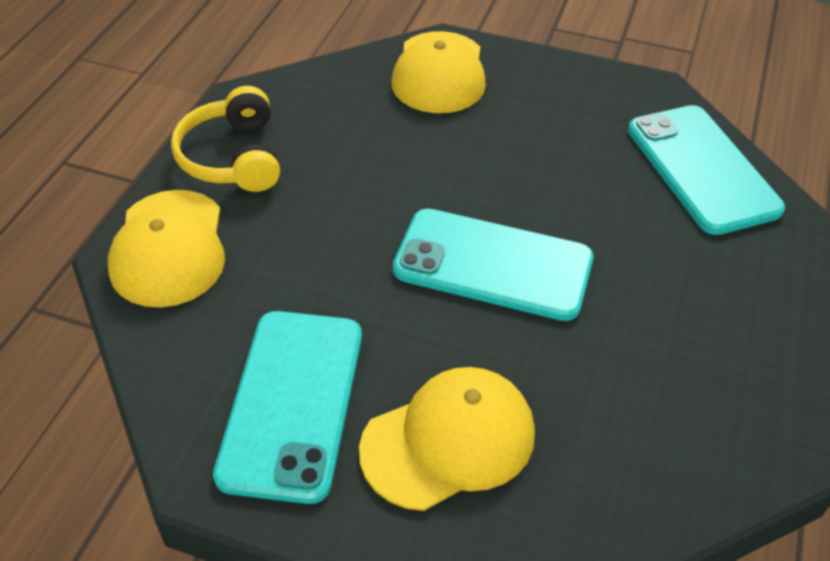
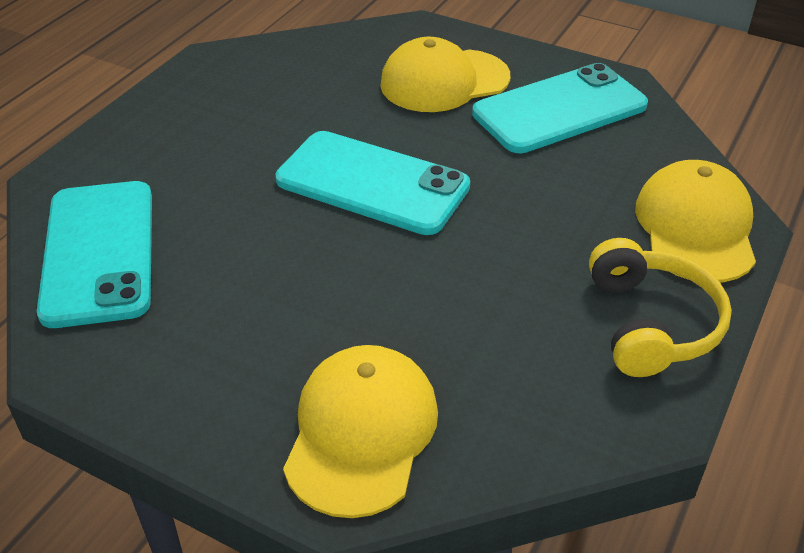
camera: 170 degrees left, 5 degrees down
turquoise phone [213,311,362,504] -> turquoise phone turned 45 degrees clockwise [472,63,648,153]

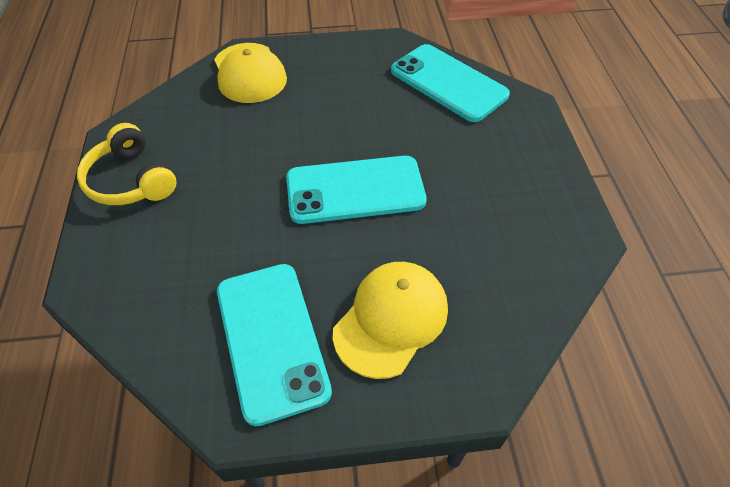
camera: 145 degrees right, 10 degrees up
turquoise phone [472,63,648,153] -> turquoise phone turned 45 degrees counterclockwise [217,264,332,427]
yellow cap [635,160,756,283] -> none

